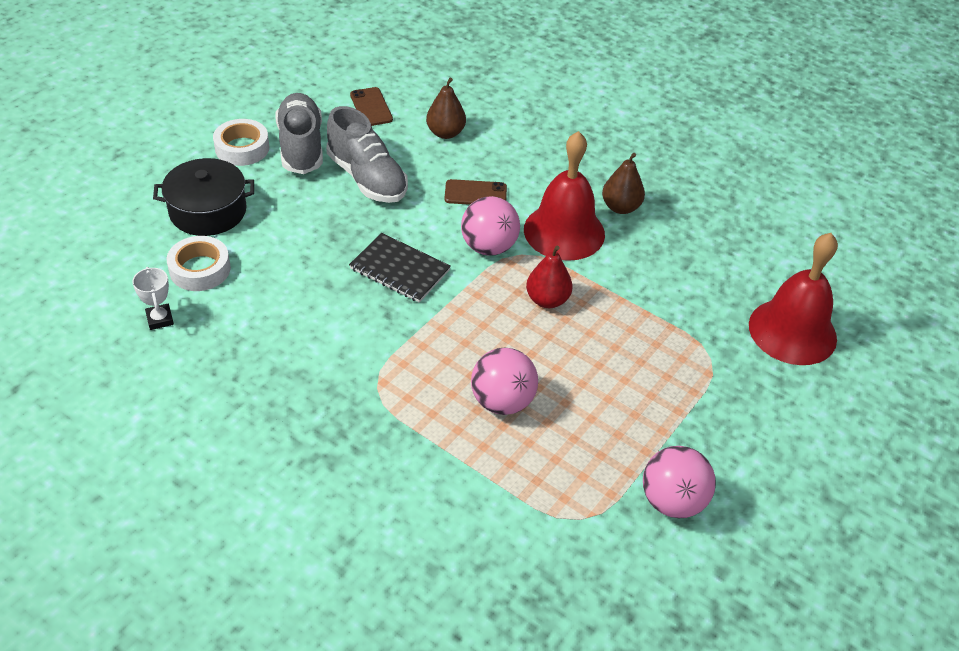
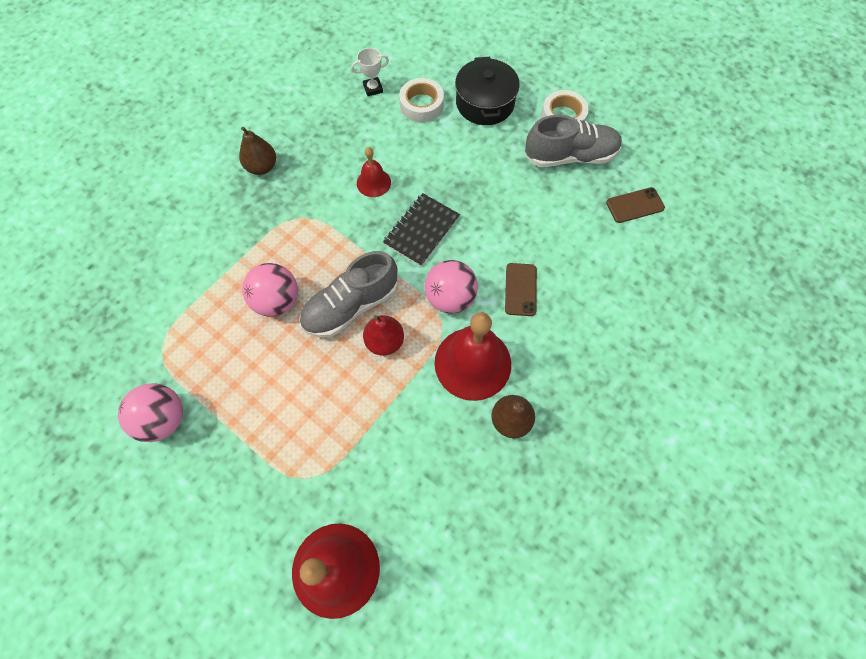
camera: 95 degrees right, 20 degrees up
grey shoe [326,106,408,203] -> grey shoe moved to [299,251,398,338]
brown pear [426,77,466,139] -> brown pear moved to [239,127,276,175]
none -> red bell [357,147,391,197]

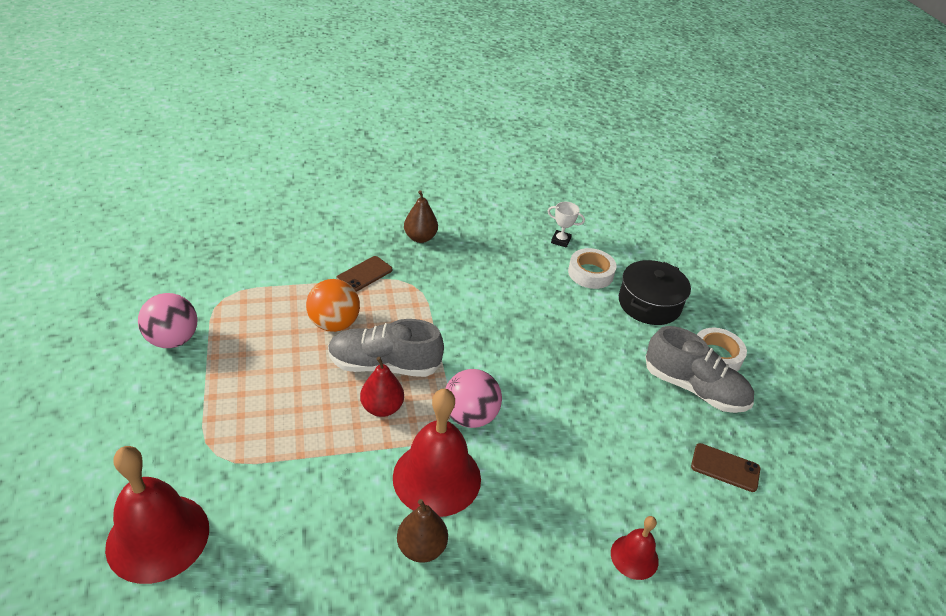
camera: 35 degrees right, 25 degrees down
pink ball [242,263,298,317] -> orange ball [306,279,360,332]
red bell [357,147,391,197] -> red bell moved to [611,516,659,580]
black notebook [383,193,460,266] -> none
brown phone [505,263,537,316] -> brown phone moved to [336,256,392,292]

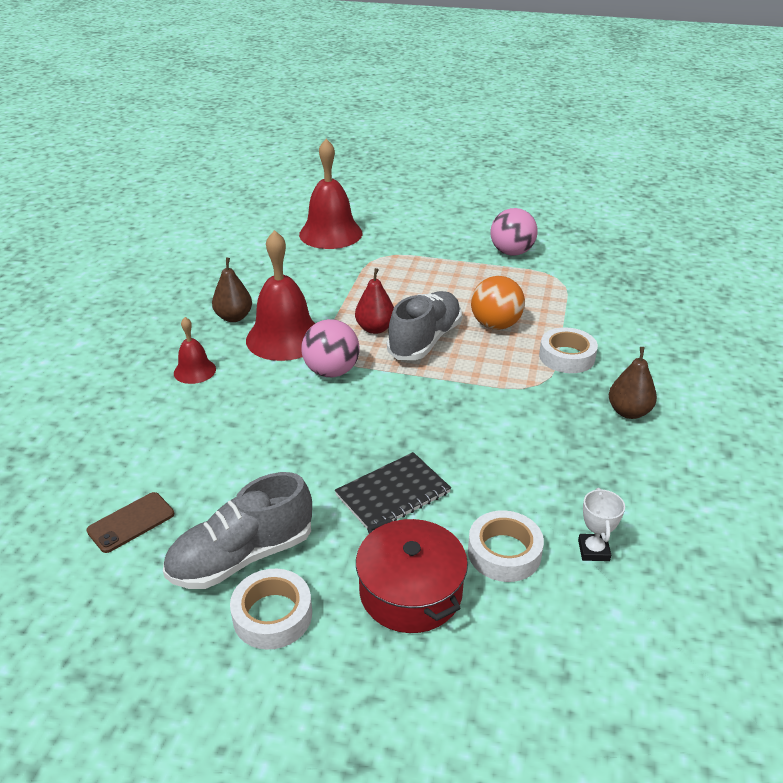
camera: 120 degrees right, 5 degrees down
brown phone [336,256,392,292] -> white tape [539,327,598,373]
white trophy [548,202,585,248] -> white trophy turned 45 degrees counterclockwise [578,488,625,561]
red bell [611,516,659,580] -> red bell moved to [174,317,216,384]
black pot [619,260,691,325] -> red pot [356,518,468,633]
none -> black notebook [335,452,451,528]

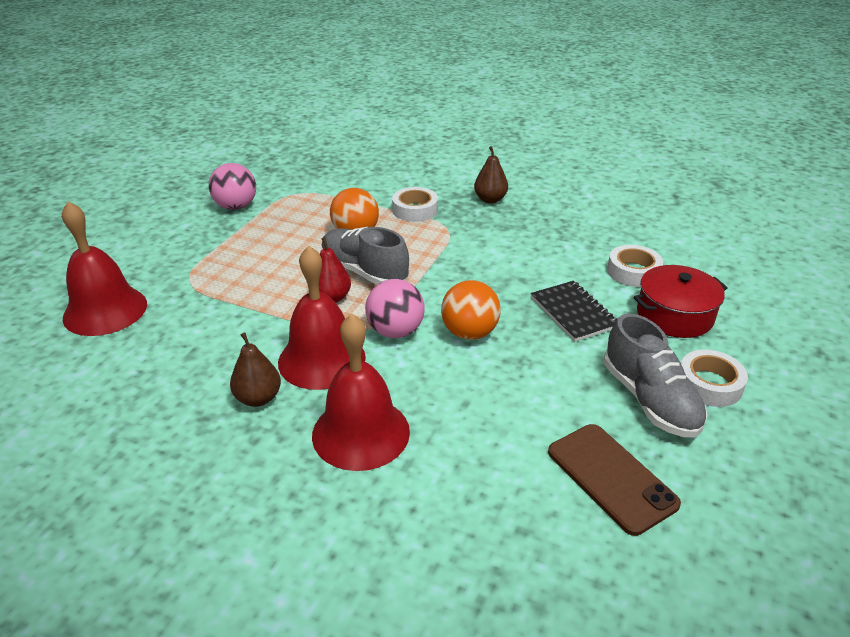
camera: 80 degrees left, 0 degrees up
brown phone [86,492,174,553] -> brown phone [548,424,681,536], size x1.58
red bell [174,317,216,384] -> red bell [312,314,410,471], size x1.95
white trophy [578,488,625,561] -> none
none -> orange ball [441,280,501,340]

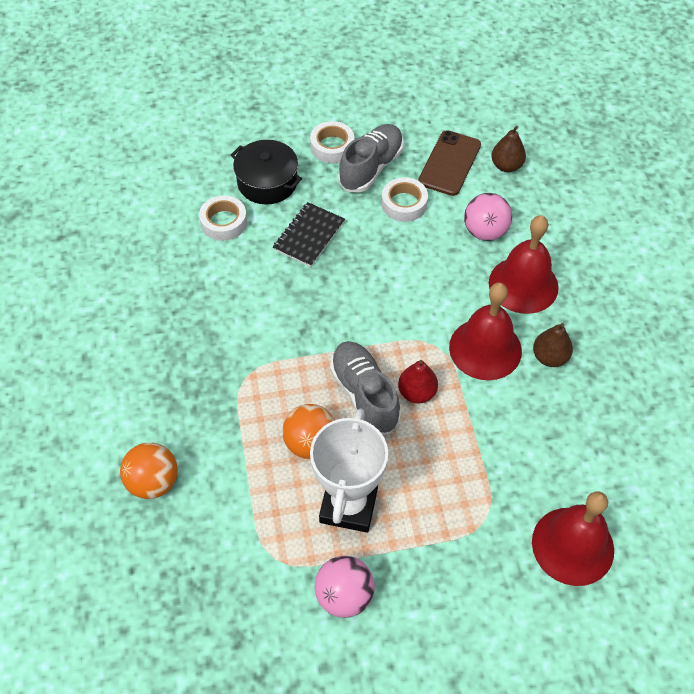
camera: 125 degrees left, 20 degrees up
grey shoe [321,227,409,285] -> grey shoe turned 150 degrees clockwise [330,341,401,434]
pink ball [365,279,425,338] -> pink ball moved to [464,193,512,241]
white tape [392,187,438,222] -> white tape moved to [381,177,428,222]
orange ball [441,280,501,340] -> orange ball moved to [120,443,178,499]
brown pear [474,146,508,203] -> brown pear moved to [491,126,526,172]
red pot [634,265,727,338] -> black pot [231,140,302,204]
none -> white trophy [310,408,388,533]

